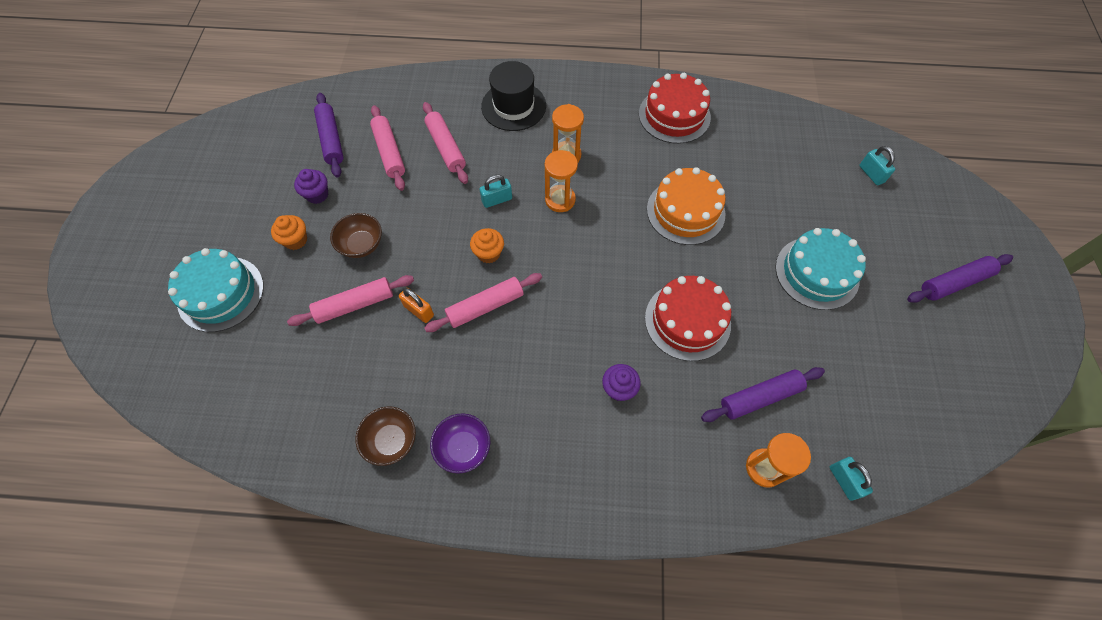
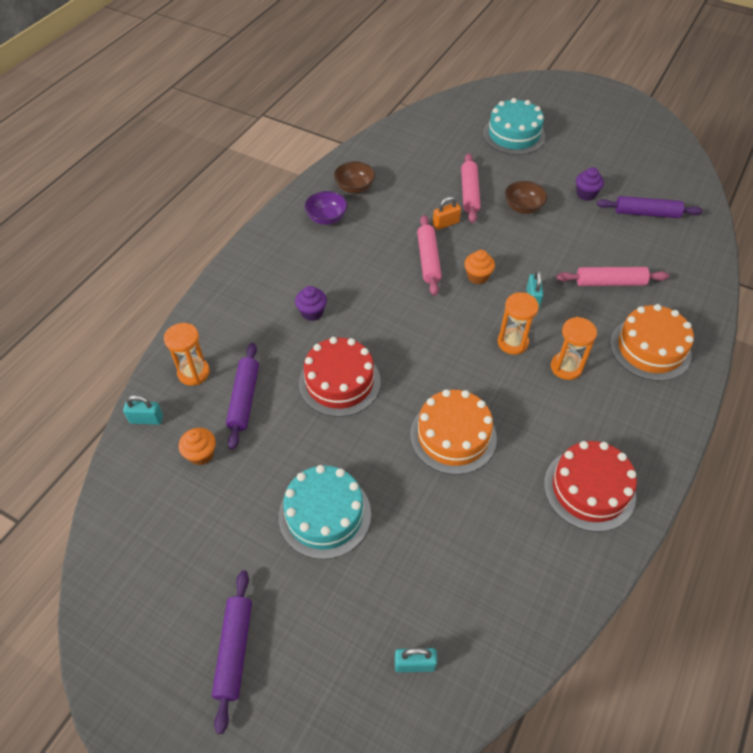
camera: 115 degrees right, 10 degrees down
orange cupcake [271,215,307,250] -> orange cupcake moved to [179,428,216,465]
pink rolling pin [370,105,405,191] -> none
black hat [481,61,546,131] -> orange cake [610,304,694,381]

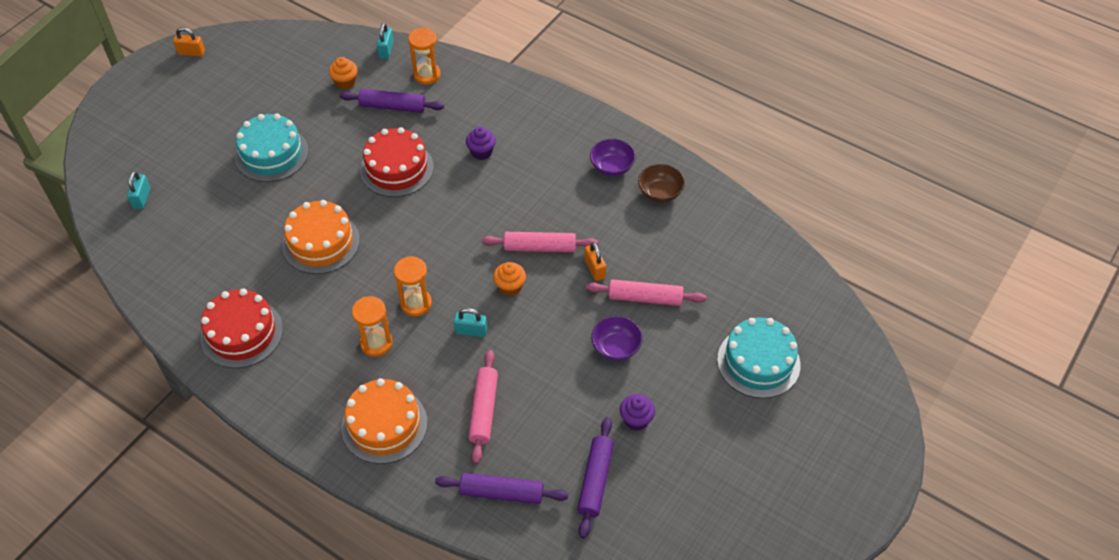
camera: 95 degrees right, 0 degrees up
purple rolling pin [212,570,252,734] -> purple rolling pin moved to [435,473,568,504]
brown bowl [505,181,548,214] -> purple bowl [591,316,643,361]
none -> orange padlock [173,27,205,57]

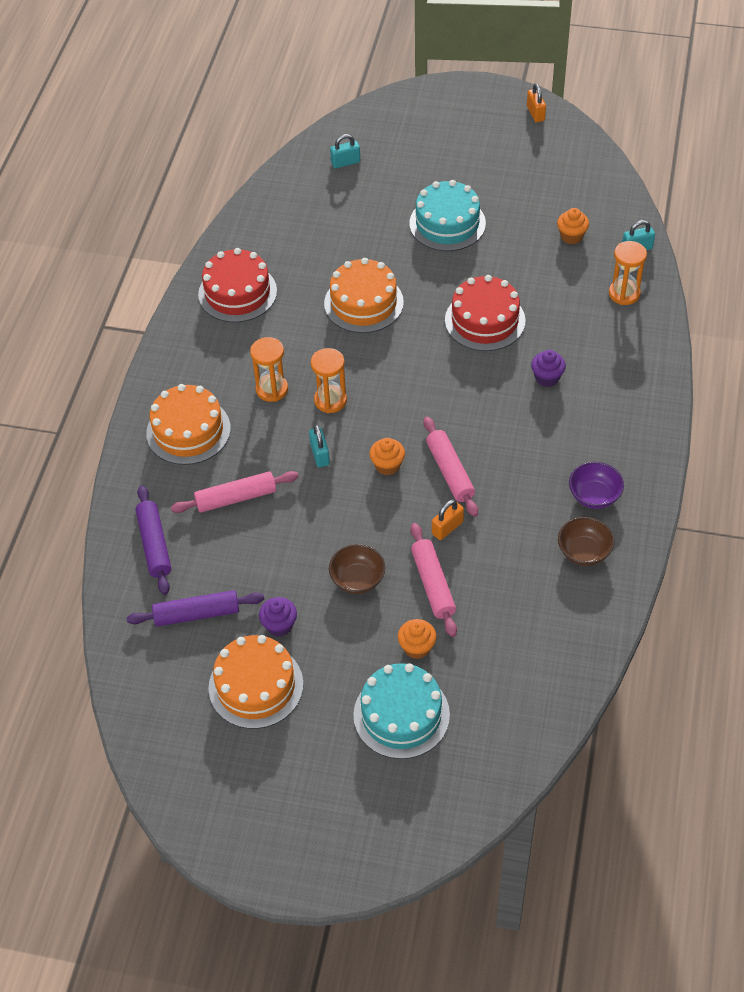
camera: 70 degrees right, 0 degrees up
purple rolling pin [340,89,444,113] -> none
purple bowl [591,316,643,361] -> brown bowl [329,544,385,594]
none -> orange cake [208,635,303,729]
none -> orange cupcake [398,619,437,659]

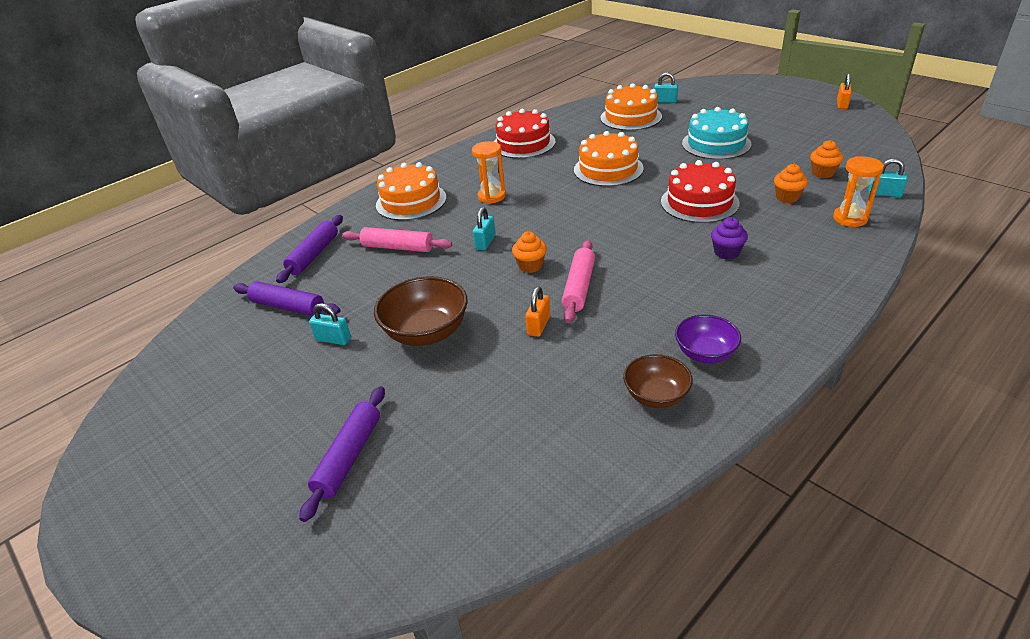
camera: 35 degrees right, 15 degrees down
orange cake [208,635,303,729] -> orange cake moved to [600,83,662,131]
purple cupcake [259,597,297,637] -> turquoise padlock [309,303,351,345]
orange hourglass [311,348,347,413] -> none
brown bowl [329,544,385,594] -> brown bowl [374,276,468,346], size x1.59
turquoise cake [353,663,450,759] -> purple rolling pin [299,386,385,522]
orange cupcake [398,619,437,659] -> orange cupcake moved to [774,164,808,203]
pink rolling pin [411,523,457,637] -> none
orange padlock [432,500,464,540] -> orange padlock turned 60 degrees counterclockwise [525,286,550,337]

